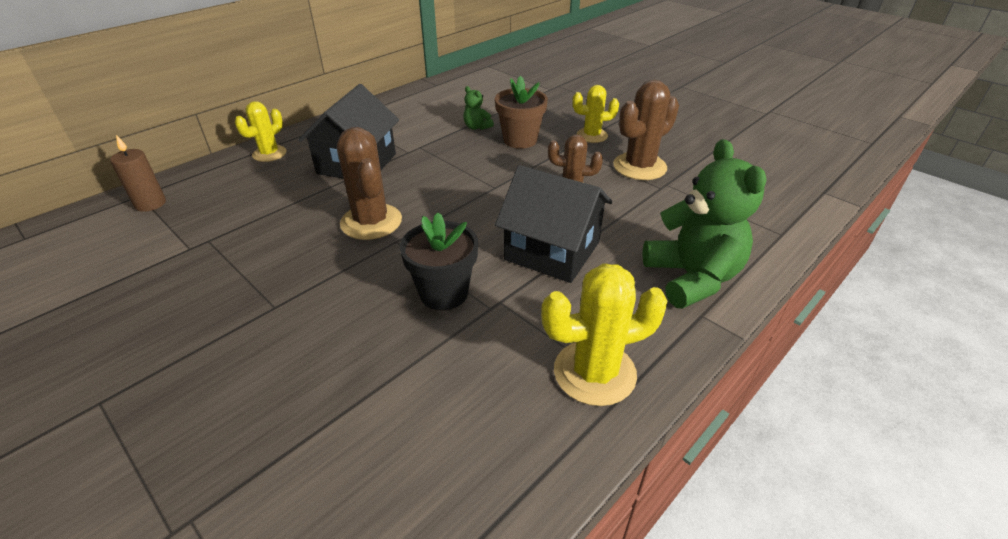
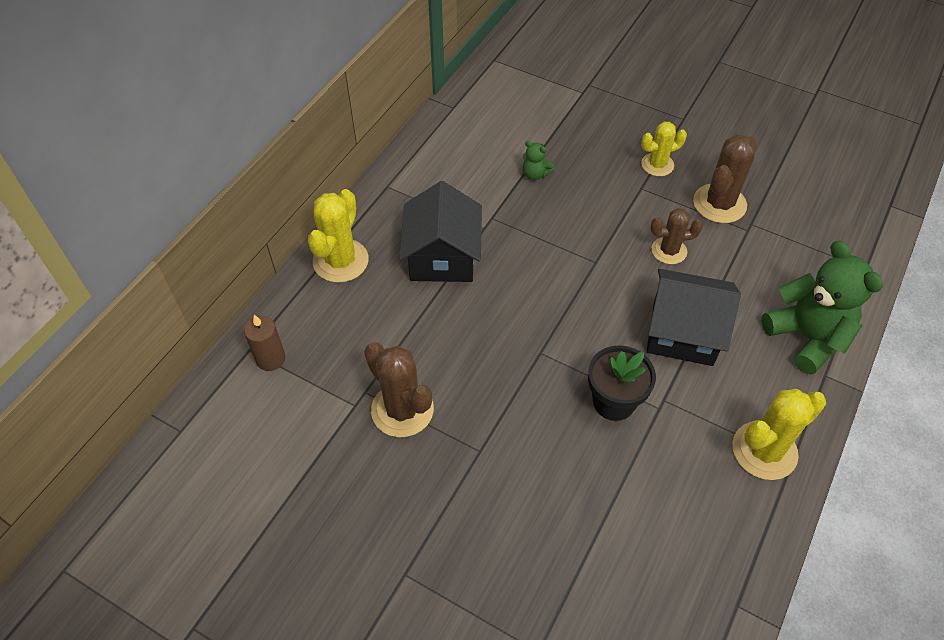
camera: 15 degrees left, 15 degrees up
yellow cactus [235,101,286,162] -> yellow cactus [308,189,369,283], size x1.56
brown cactus [337,127,402,240] -> brown cactus moved to [364,342,434,437]
brown flower pot [495,76,548,149] -> none

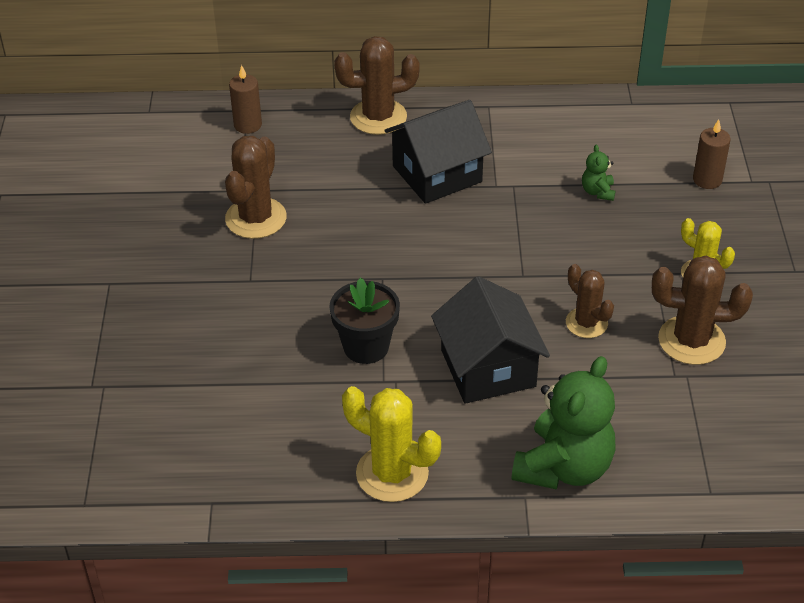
camera: 60 degrees right, 10 degrees down
yellow cactus [308,189,369,283] -> brown cactus [334,36,420,135]
none -> brown candle [693,119,731,189]

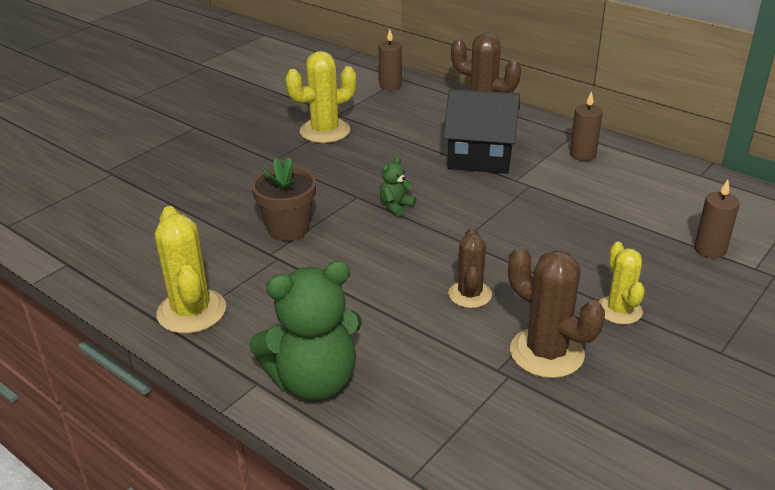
camera: 40 degrees right, 10 degrees down
brown cactus [225,136,287,239] -> yellow cactus [285,51,356,143]
black flower pot [329,278,400,364] -> brown flower pot [252,157,316,241]
black house [431,276,550,404] -> none
green teddy bear [582,145,615,201] -> green teddy bear moved to [380,157,416,217]
none -> brown candle [570,91,603,161]

